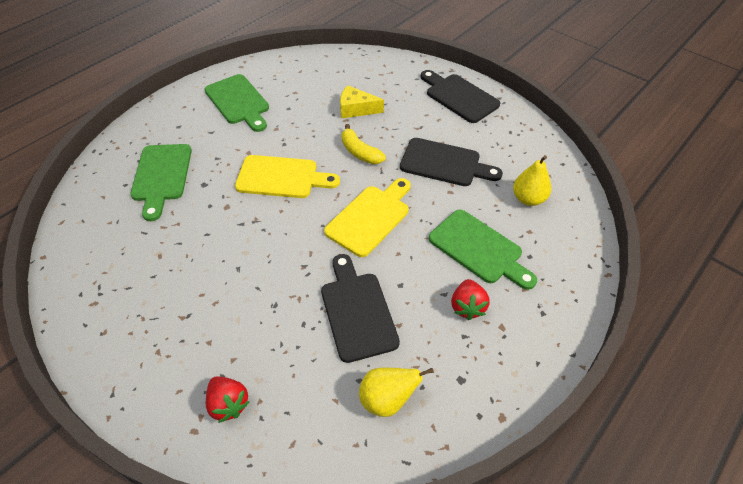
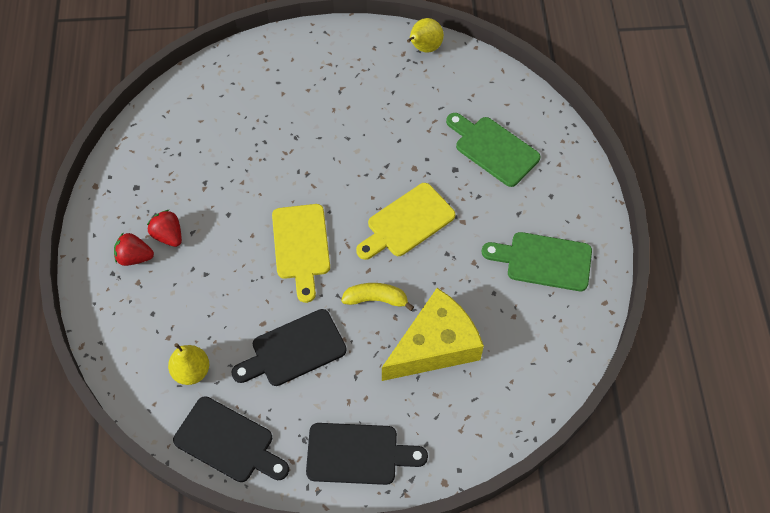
camera: 135 degrees right, 10 degrees up
red strawberry [206,376,250,423] -> red strawberry moved to [114,232,154,266]
black cutting board [321,254,400,363] -> black cutting board moved to [173,396,289,482]
yellow cheese [340,85,384,118] -> yellow cheese [382,288,484,381], size x1.88
yellow pear [359,368,434,417] -> yellow pear moved to [407,18,444,53]
green cutting board [429,209,537,290] -> none

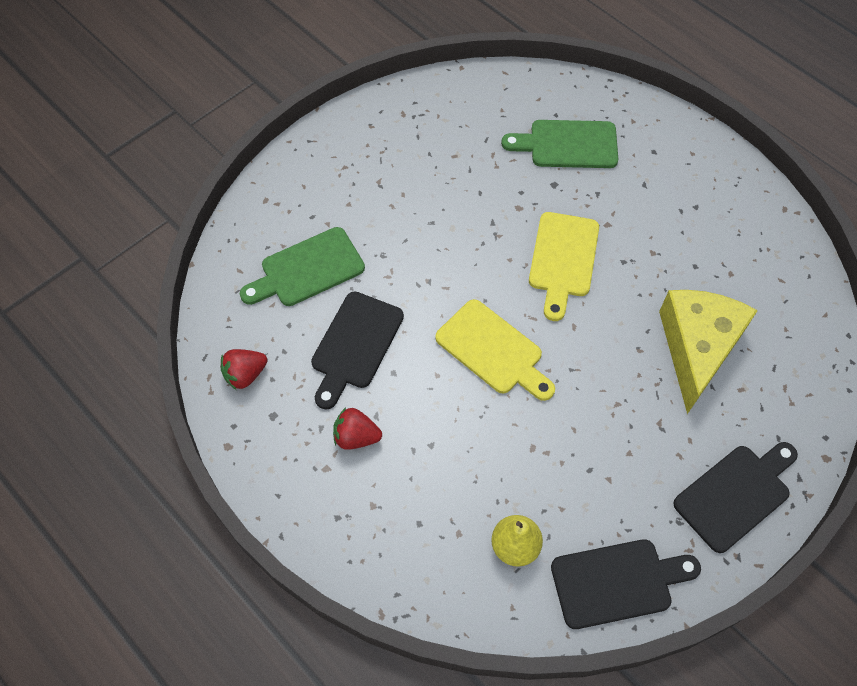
camera: 40 degrees left, 0 degrees up
red strawberry [114,232,154,266] -> red strawberry moved to [220,349,267,390]
black cutting board [231,309,347,386] -> black cutting board moved to [311,292,404,409]
yellow banana [341,283,414,311] -> none
yellow pear [407,18,444,53] -> none
green cutting board [482,232,592,291] -> green cutting board moved to [240,227,365,306]

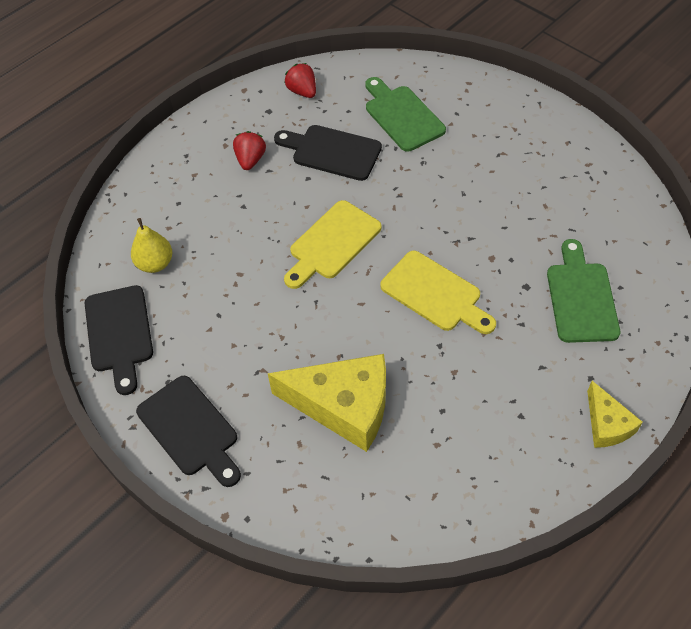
camera: 90 degrees right, 5 degrees down
yellow cutting board [529,212,599,321] -> yellow cutting board turned 150 degrees counterclockwise [380,251,496,334]
none -> yellow cheese [587,381,643,448]

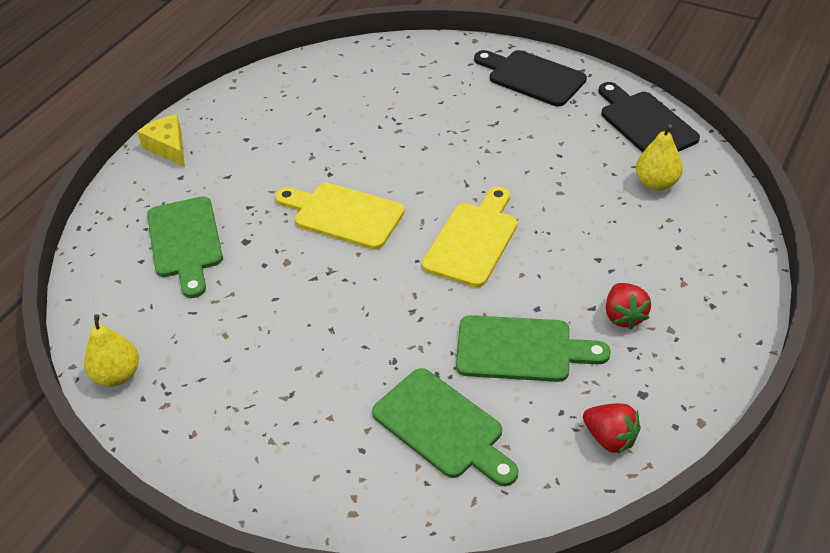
camera: 165 degrees right, 10 degrees down
yellow cheese [267,354,386,452] -> none
black cutting board [274,125,382,181] -> green cutting board [456,315,611,382]
none -> yellow pear [84,314,139,387]

